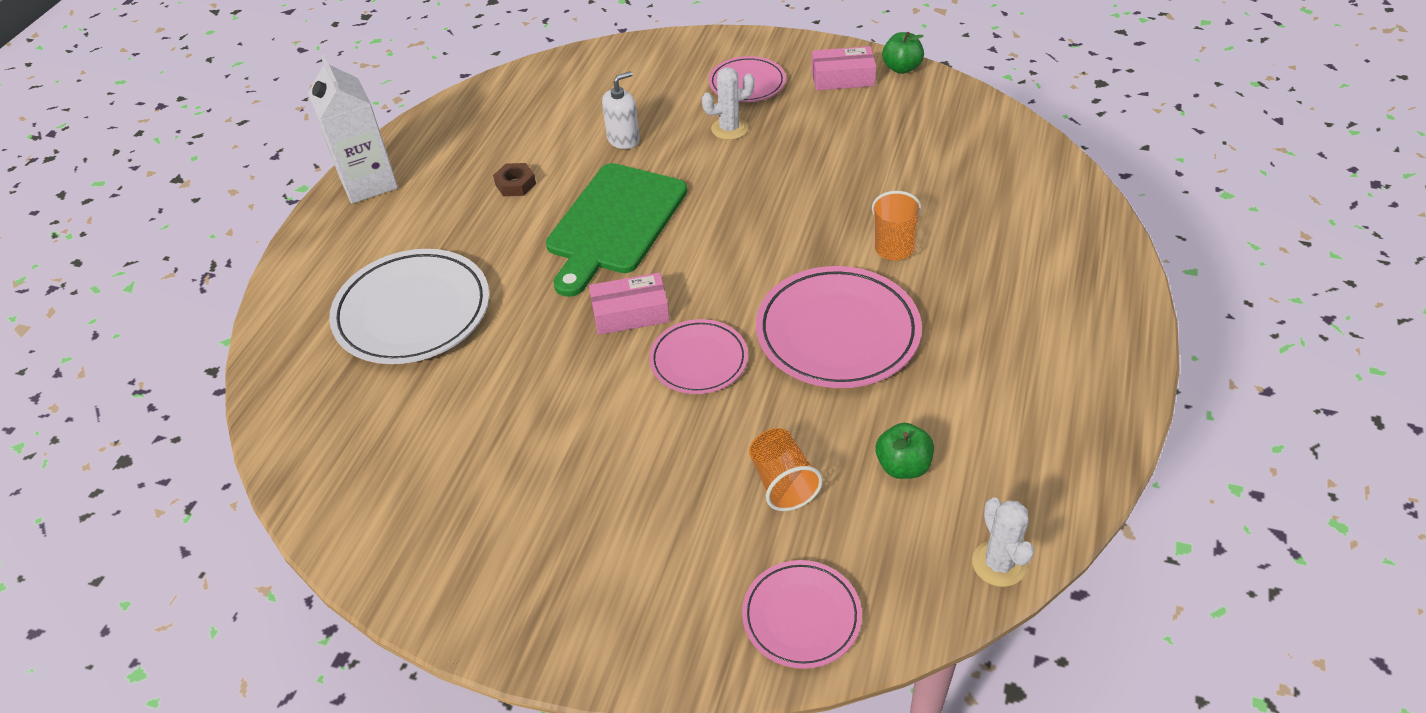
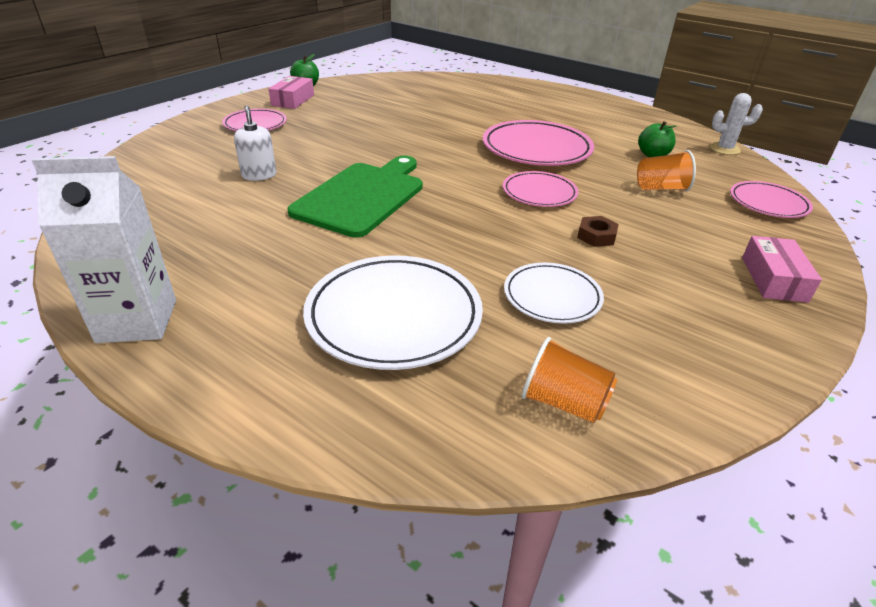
camera: 75 degrees left, 10 degrees down
brown nut [493,163,536,196] -> brown nut moved to [577,216,619,247]
green cutting board [546,163,687,297] -> green cutting board turned 105 degrees counterclockwise [288,156,423,238]
pink box [589,273,670,335] -> pink box moved to [742,236,822,303]
white cactus [702,67,755,140] -> none
orange cup [872,191,922,260] -> orange cup moved to [521,337,617,423]
none -> white plate [504,263,604,324]

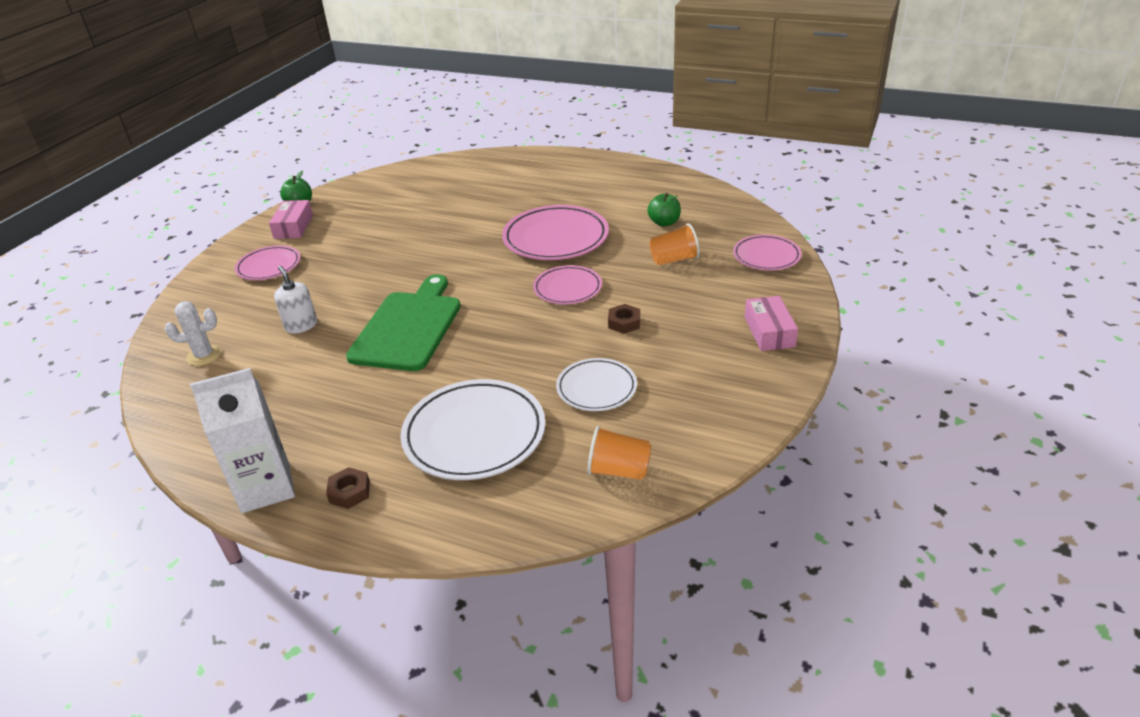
camera: 10 degrees left, 0 degrees up
white cactus [710,93,763,155] -> white cactus moved to [165,301,221,366]
none -> brown nut [326,467,370,509]

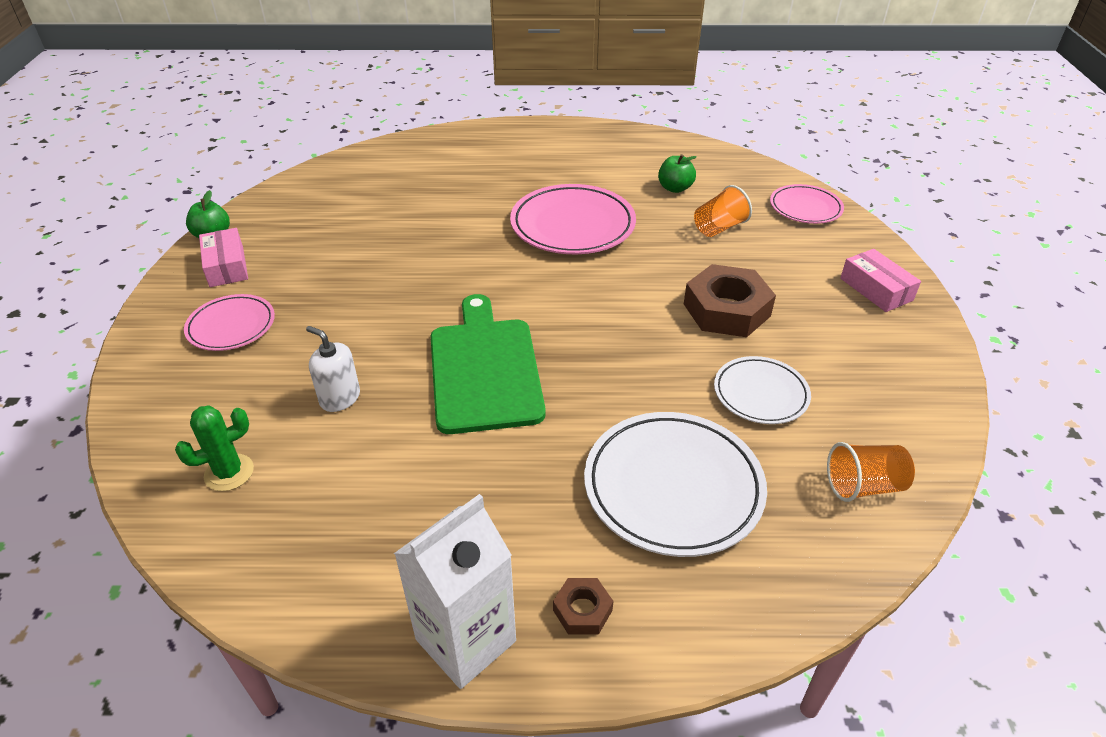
camera: 25 degrees left, 5 degrees up
white cactus [165,301,221,366] -> green cactus [175,405,254,491]
pink plate [533,265,602,304] -> none
brown nut [608,304,640,334] -> brown nut [684,264,776,337], size x2.09

